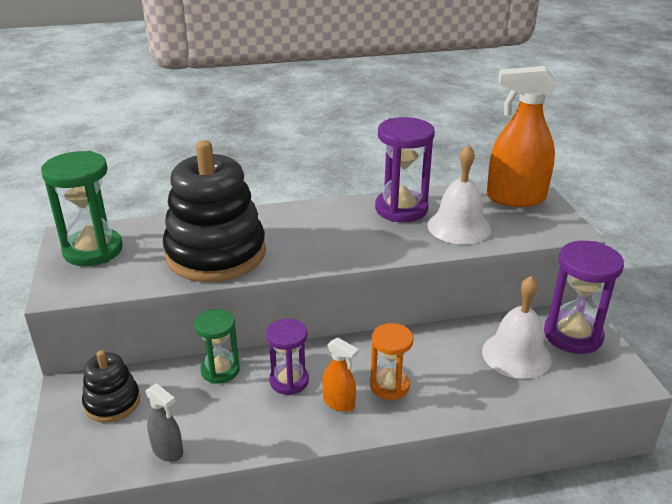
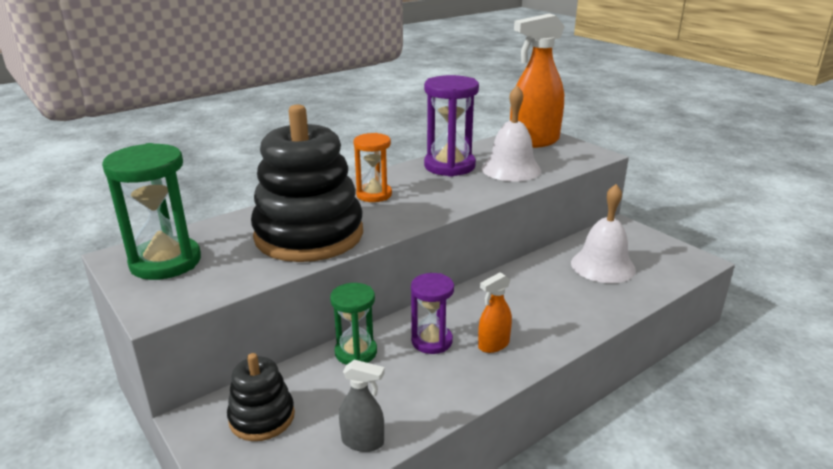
camera: 25 degrees left, 5 degrees down
orange spray bottle [322,338,359,412] -> orange spray bottle turned 135 degrees clockwise [478,272,512,353]
orange hourglass [370,323,413,400] -> orange hourglass moved to [353,133,392,202]
purple hourglass [544,241,624,354] -> none

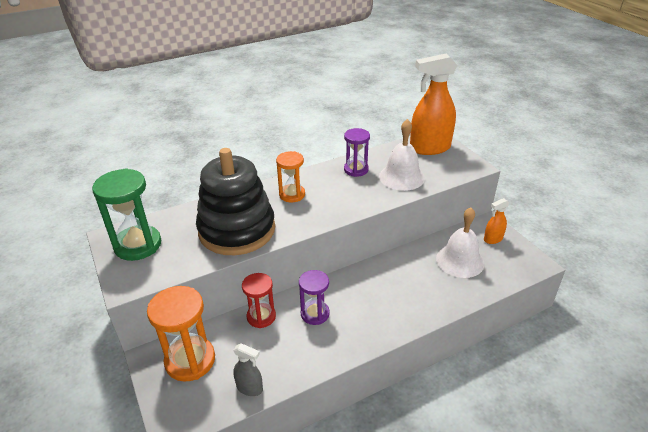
camera: 10 degrees right, 10 degrees up
black stacking toy [227,353,295,441] -> orange hourglass [147,286,215,382]
green hourglass [330,283,377,365] -> red hourglass [242,273,276,328]
purple hourglass [424,75,479,177] -> purple hourglass [344,128,370,177], size x0.63
orange spray bottle [478,272,512,353] -> orange spray bottle moved to [484,198,510,244]

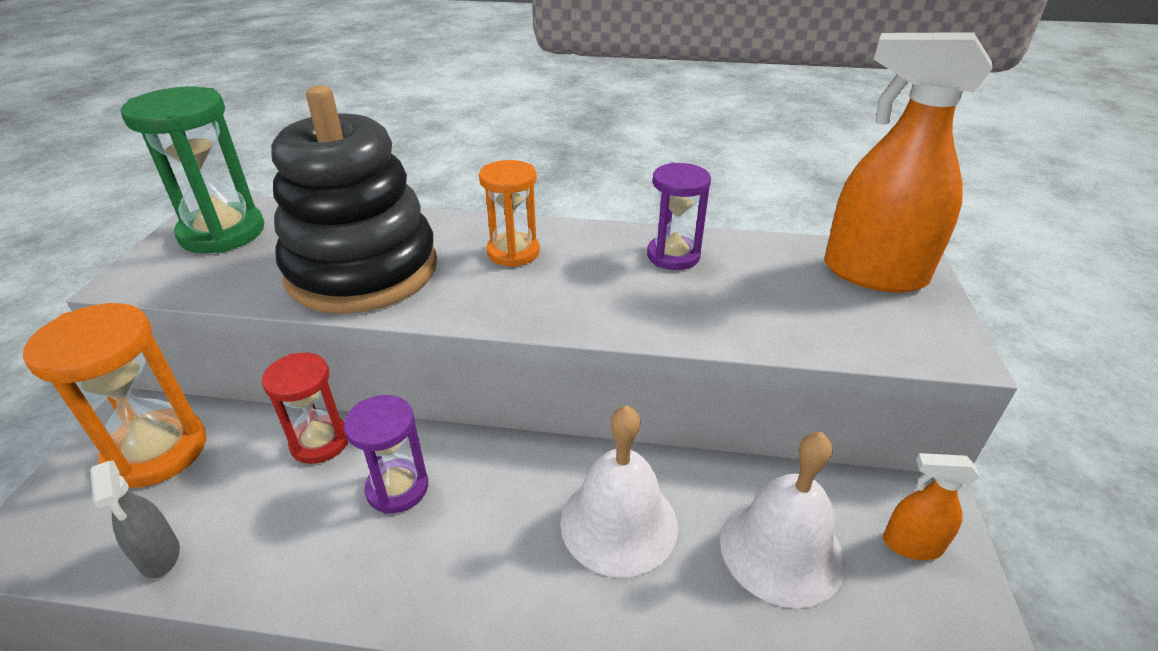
camera: 35 degrees right, 0 degrees up
white bell [379,119,425,191] -> white bell moved to [560,405,678,578]

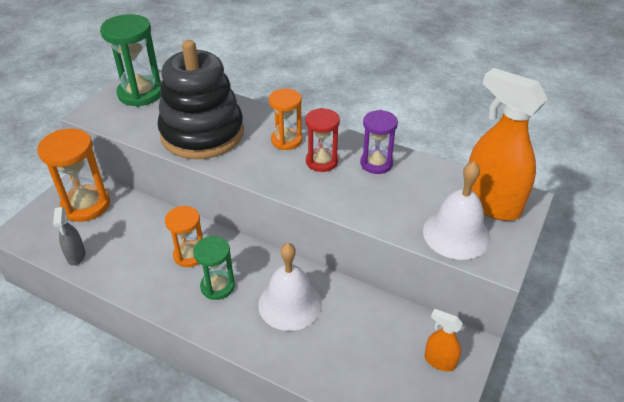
camera: 20 degrees right, 5 degrees up
red hourglass [262,353,348,464] -> red hourglass moved to [305,108,340,172]
purple hourglass [344,395,428,514] -> orange hourglass [165,206,203,267]
white bell [720,432,845,608] -> white bell moved to [423,161,490,260]
none -> green hourglass [193,236,235,300]

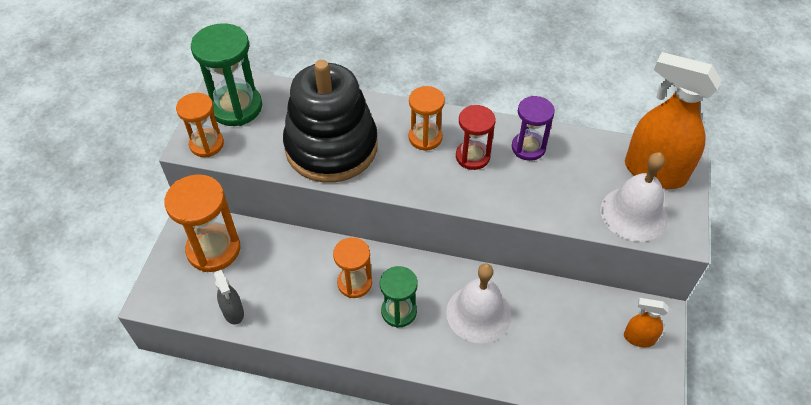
camera: 15 degrees left, 10 degrees up
none -> orange hourglass [176,93,224,157]

